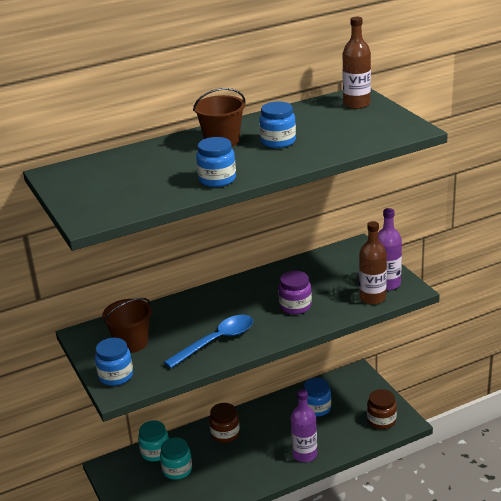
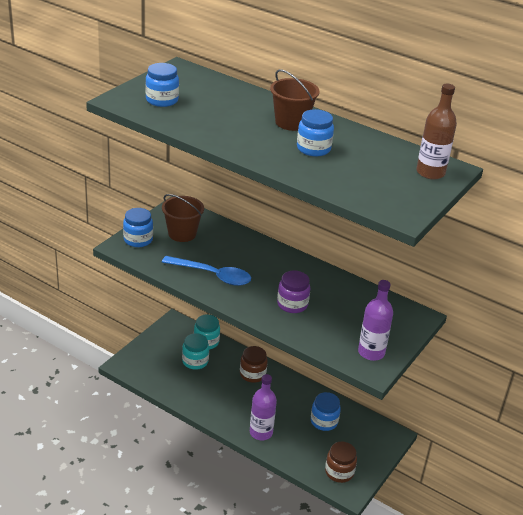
camera: 55 degrees right, 5 degrees up
blue jar [196,137,236,187] -> blue jar moved to [145,63,179,107]
brown bottle [359,221,387,305] -> none

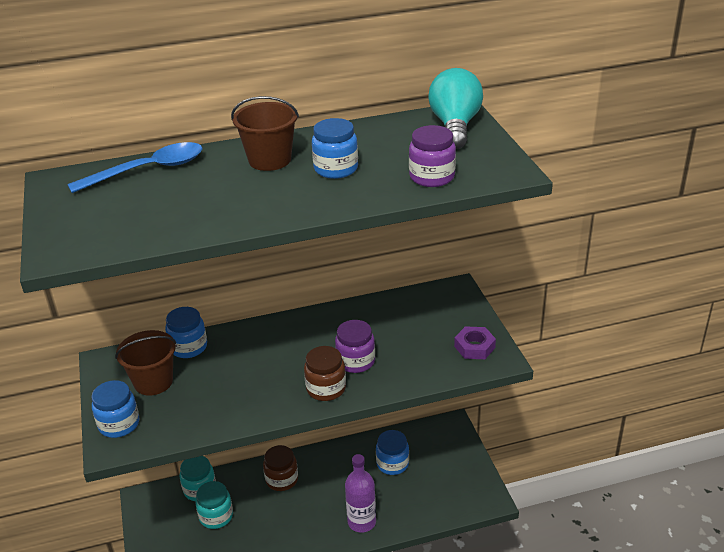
camera: 45 degrees left, 0 degrees up
blue jar [145,63,179,107] -> blue jar moved to [165,307,207,358]
blue spoon [162,256,251,286] -> blue spoon moved to [68,142,203,193]
brown jar [325,442,357,483] -> brown jar moved to [304,346,346,401]
purple bottle [358,280,393,361] -> purple nut [454,326,496,359]
brown bottle [416,84,457,180] -> turquoise light bulb [428,68,483,149]
none -> purple jar [409,125,456,187]

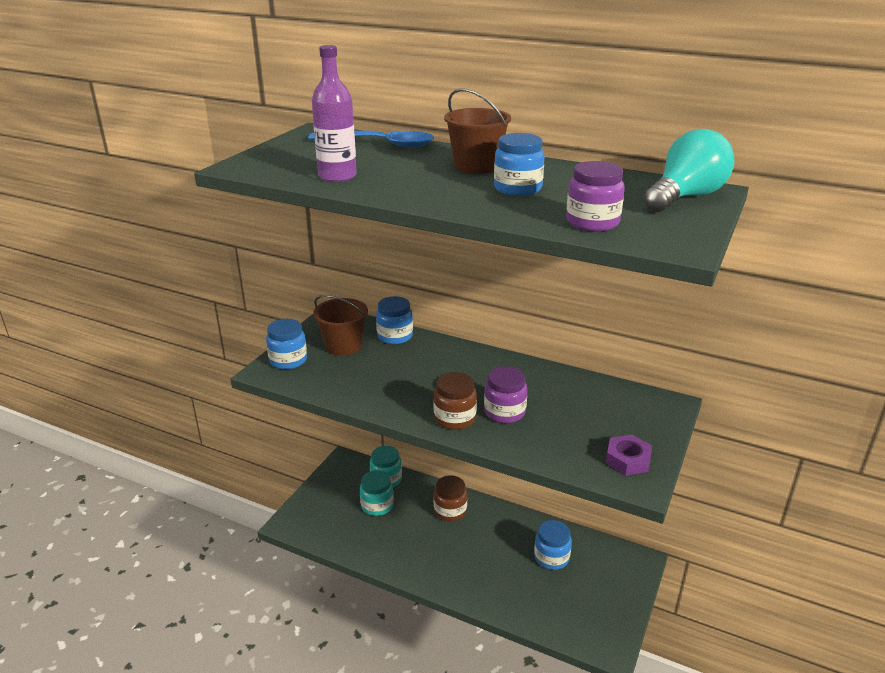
camera: 40 degrees right, 5 degrees down
purple bottle [345,454,376,533] -> purple bottle moved to [312,45,357,182]

